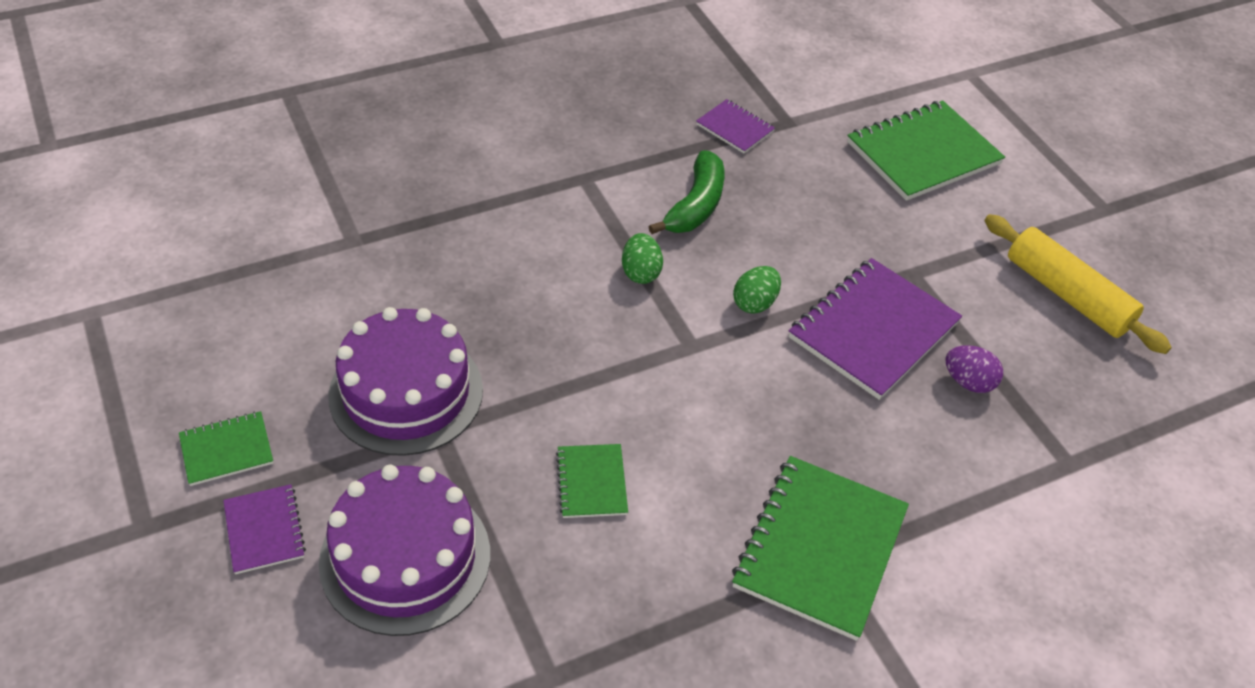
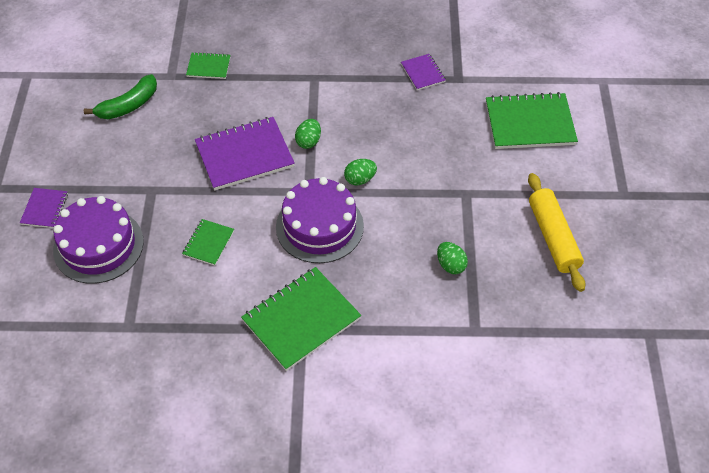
camera: 30 degrees right, 5 degrees up
green notebook [179,411,273,486] -> green notebook moved to [186,52,230,79]
purple cake [328,307,483,456] -> purple cake moved to [276,177,364,263]
green banana [648,150,724,234] -> green banana moved to [84,74,157,119]
purple notebook [789,258,962,400] -> purple notebook moved to [195,117,295,190]
purple egg [945,345,1003,393] -> green egg [437,242,468,274]

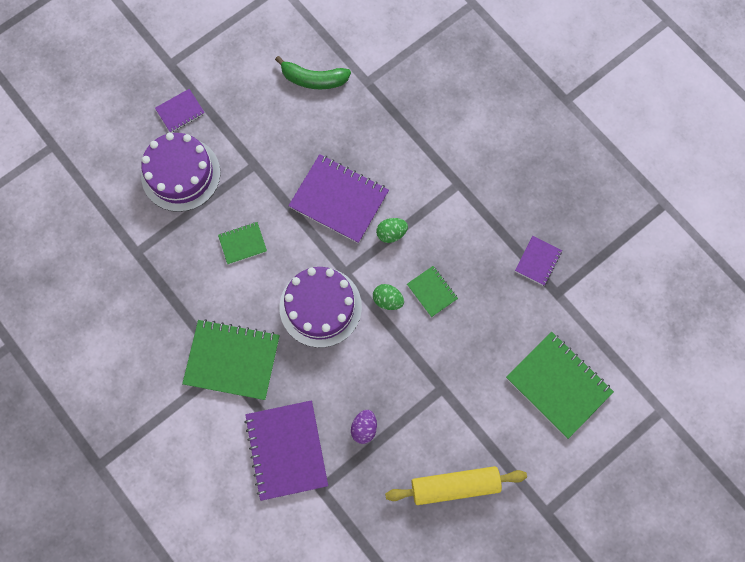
camera: 50 degrees right, 20 degrees up
green notebook [186,52,230,79] -> green notebook moved to [407,266,458,317]
green egg [437,242,468,274] -> purple egg [351,410,377,444]
yellow rolling pin [528,173,585,292] -> yellow rolling pin turned 45 degrees clockwise [385,466,527,505]
none -> purple notebook [244,400,328,501]

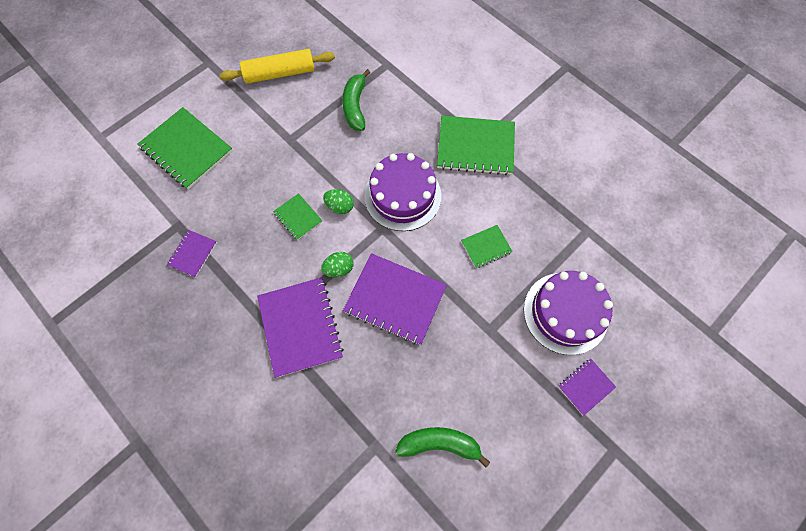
camera: 175 degrees right, 5 degrees down
purple notebook [244,400,328,501] -> purple notebook moved to [257,277,344,378]
purple egg [351,410,377,444] -> green banana [342,69,370,131]

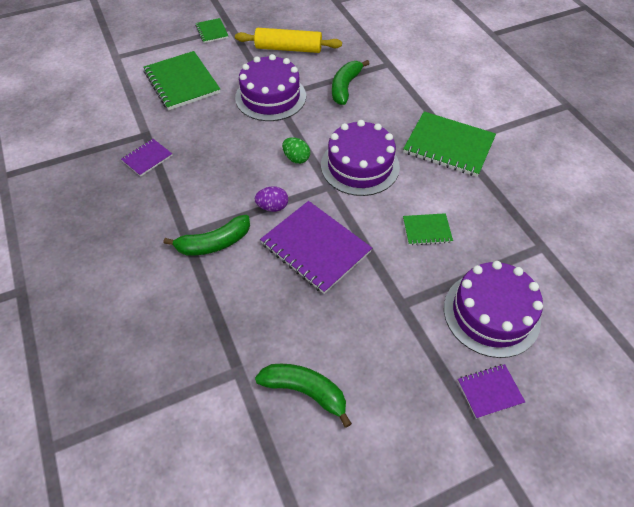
camera: 20 degrees right, 15 degrees down
purple notebook [257,277,344,378] -> green banana [163,215,250,256]
green notebook [273,193,322,240] -> green notebook moved to [195,18,229,43]
green egg [321,252,354,277] -> purple egg [255,186,288,212]
none -> purple cake [235,54,306,121]

